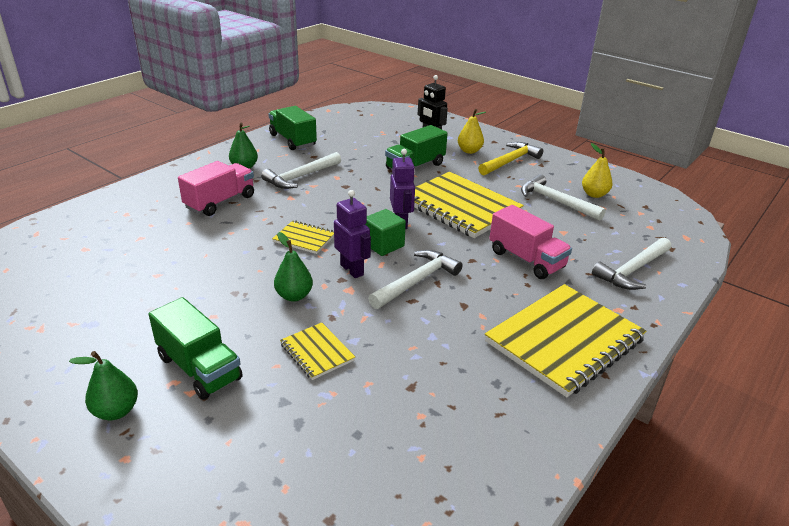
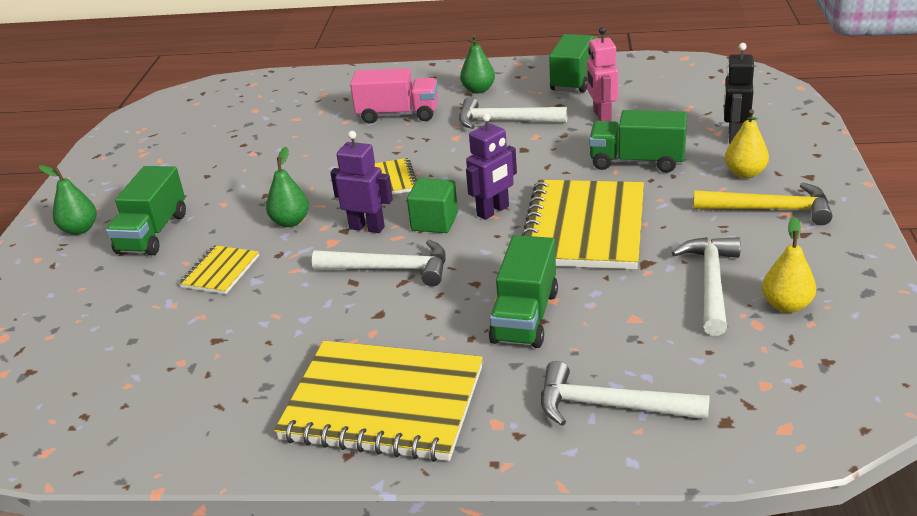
camera: 60 degrees right, 0 degrees up
purple robot [334,190,371,278] -> purple robot turned 90 degrees counterclockwise [330,131,393,233]
pink truck [489,205,572,279] -> green truck [489,235,558,348]
none -> pink robot [587,27,618,121]

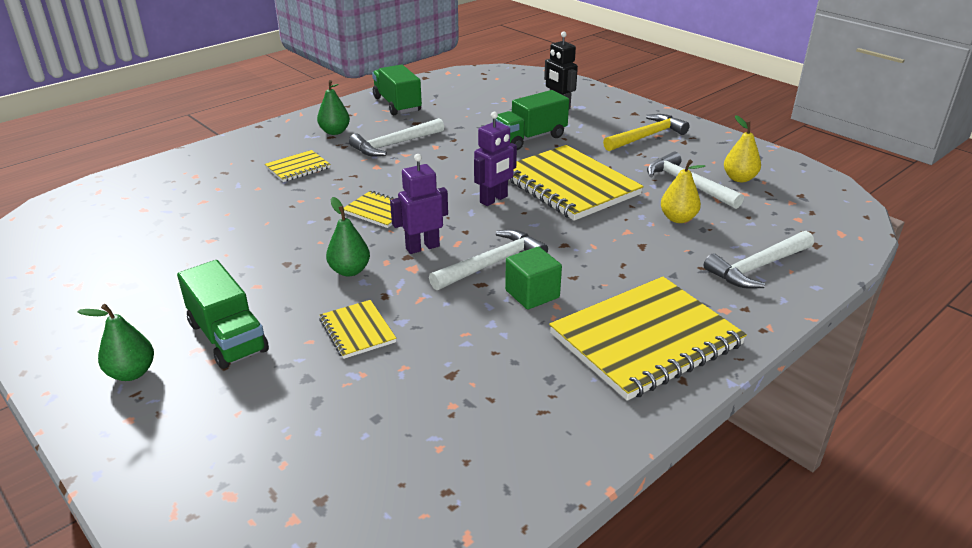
camera: 50 degrees left, 0 degrees up
pink truck [350,68,438,124] -> yellow notebook [265,150,330,182]
green cube [407,178,458,233] -> green cube moved to [505,247,562,309]
purple robot [466,113,517,220] -> purple robot turned 45 degrees clockwise [474,112,517,206]
green truck [489,235,558,348] -> none
pink robot [587,27,618,121] -> none
yellow pear [725,109,769,178] -> yellow pear moved to [661,160,705,223]

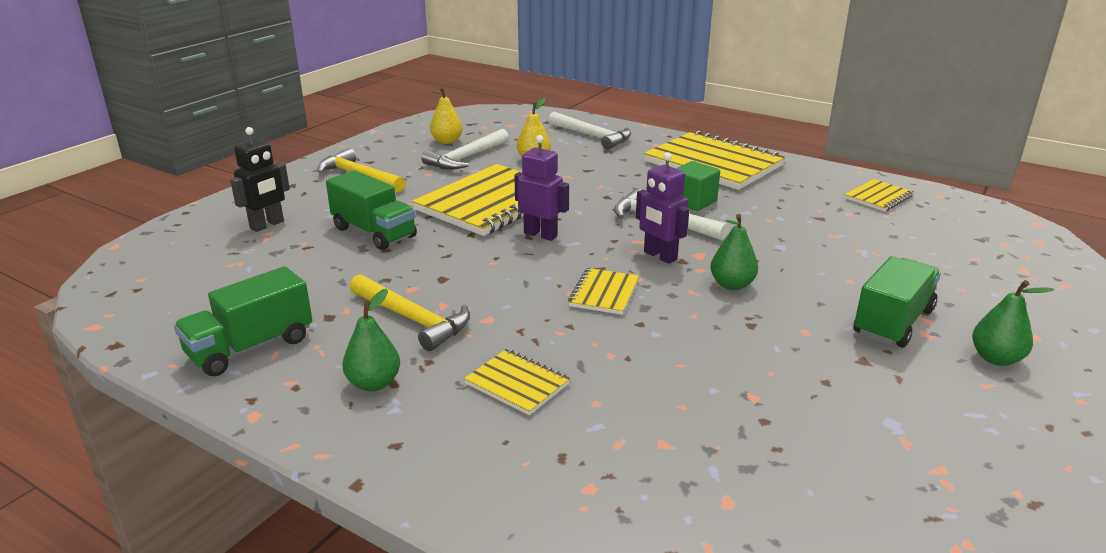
camera: 105 degrees left, 5 degrees down
yellow notebook [319,300,397,359] -> yellow notebook moved to [844,179,914,212]
white hammer [349,118,444,157] -> yellow hammer [350,274,470,351]

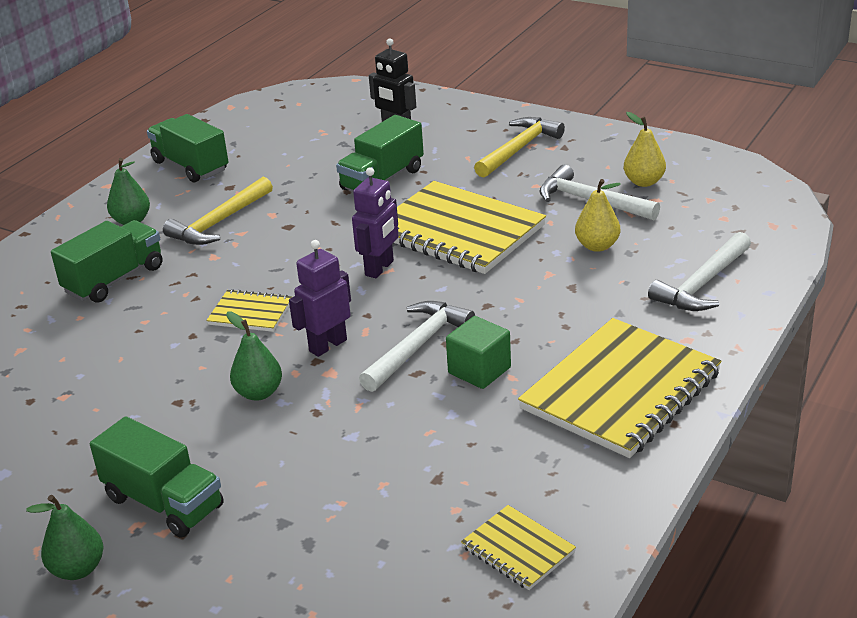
camera: 90 degrees right, 5 degrees up
yellow notebook [464,349,570,415] -> green truck [51,220,162,303]

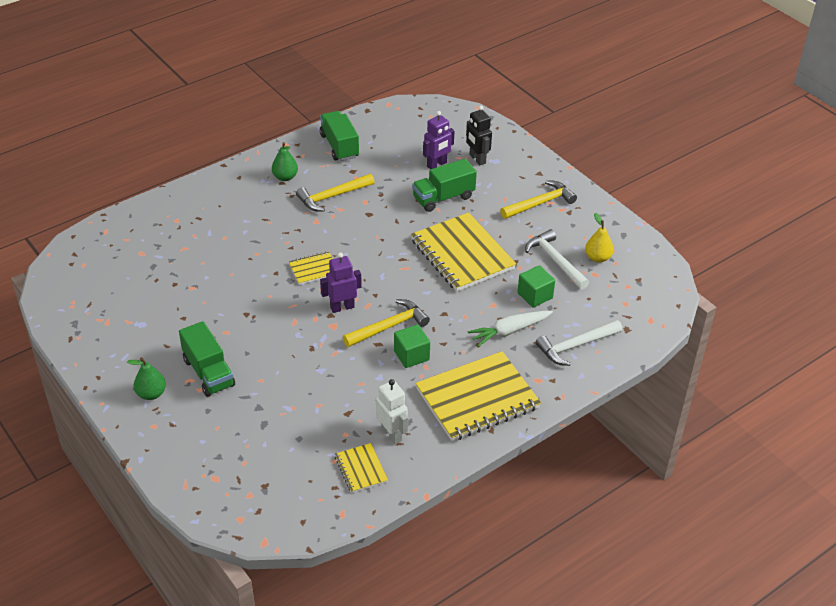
camera: 20 degrees right, 10 degrees up
green truck [51,220,162,303] -> none
yellow notebook [206,289,292,332] -> yellow notebook turned 60 degrees counterclockwise [289,252,333,285]
green pear [226,311,282,401] -> none
purple robot [352,167,399,278] -> purple robot moved to [423,111,454,169]
white hammer [359,301,475,392] -> yellow hammer [343,299,430,347]
yellow pear [575,179,621,252] -> green cube [518,265,555,308]
none -> white robot [376,379,408,445]
none -> white carrot [468,311,553,347]

